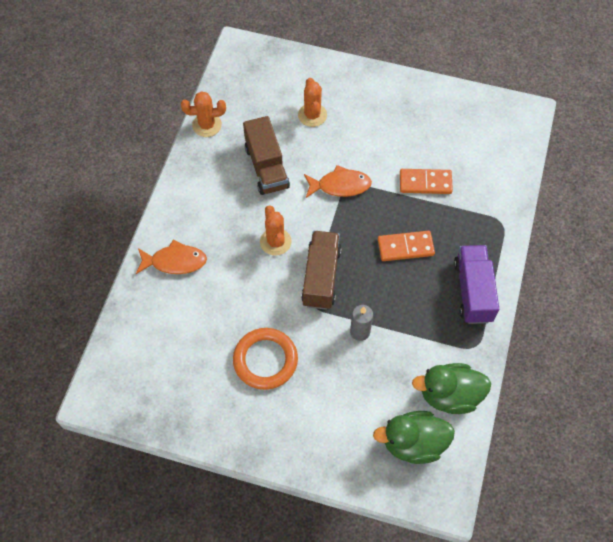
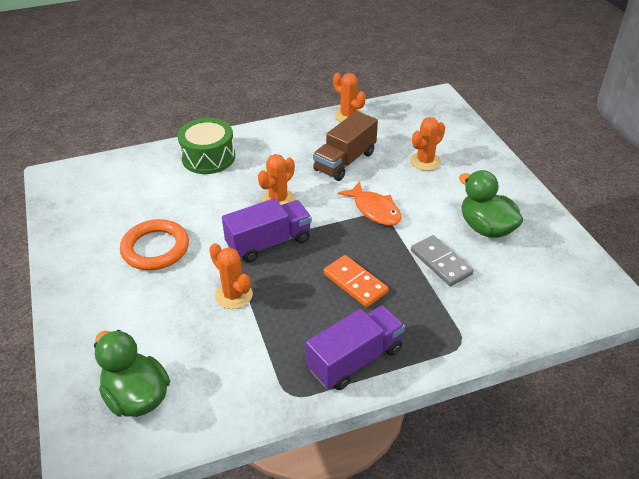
camera: 55 degrees right, 20 degrees down
orange fish [136,239,207,274] -> green drum [177,118,235,174]
brown truck [301,231,342,310] -> purple truck [222,198,312,262]
grey candle [350,305,373,341] -> orange cactus [209,243,253,309]
orange domino [400,169,453,194] -> grey domino [411,235,473,286]
green duck [412,363,491,414] -> green duck moved to [459,170,523,238]

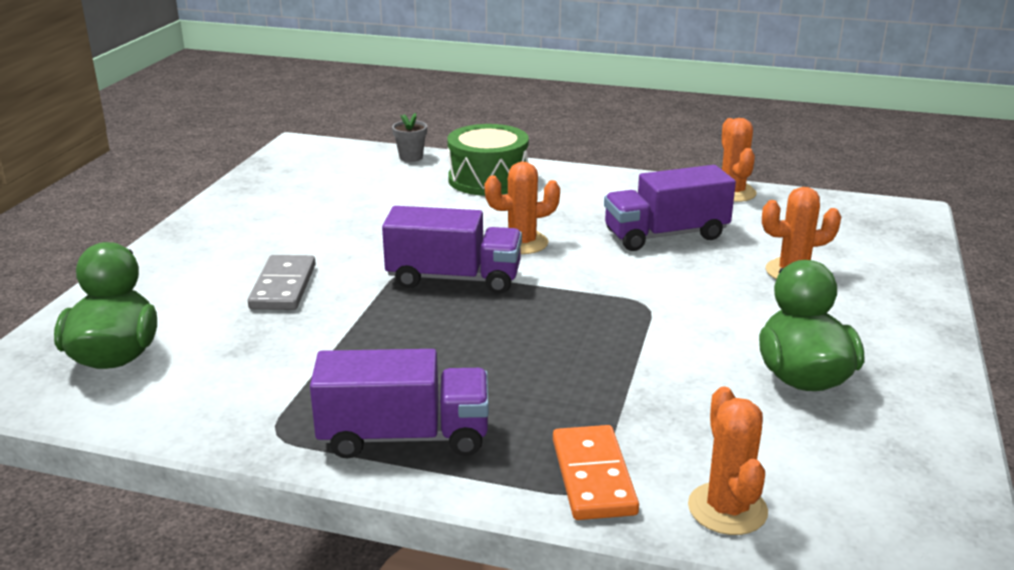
camera: 35 degrees right, 15 degrees down
orange ring [120,219,189,270] -> none
orange cactus [209,243,253,309] -> orange cactus moved to [688,386,768,535]
brown truck [313,111,378,181] -> purple truck [604,165,736,251]
orange domino [323,255,389,307] -> orange domino moved to [553,425,639,520]
orange fish [338,181,402,226] -> none
grey domino [411,235,473,286] -> grey domino moved to [248,255,316,310]
none -> grey flower pot [392,113,427,162]

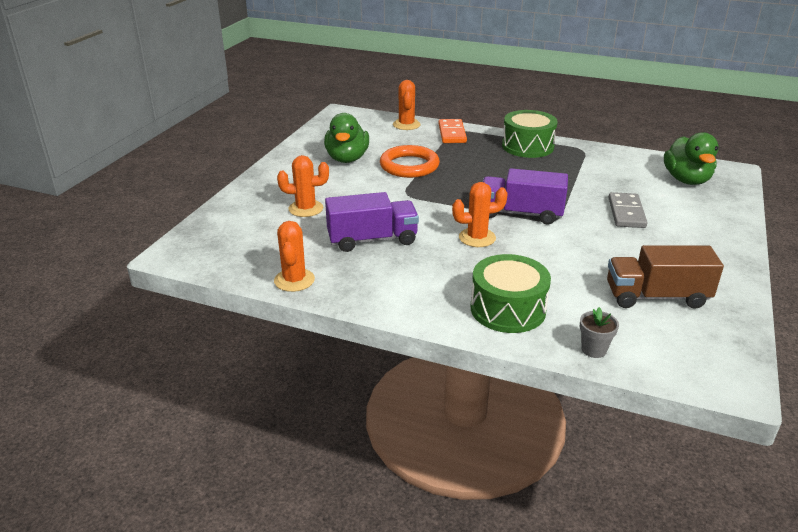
camera: 175 degrees left, 5 degrees up
purple truck [310,349,489,459] -> green drum [502,110,558,158]
none -> orange ring [380,145,440,178]
none -> brown truck [607,245,724,309]

